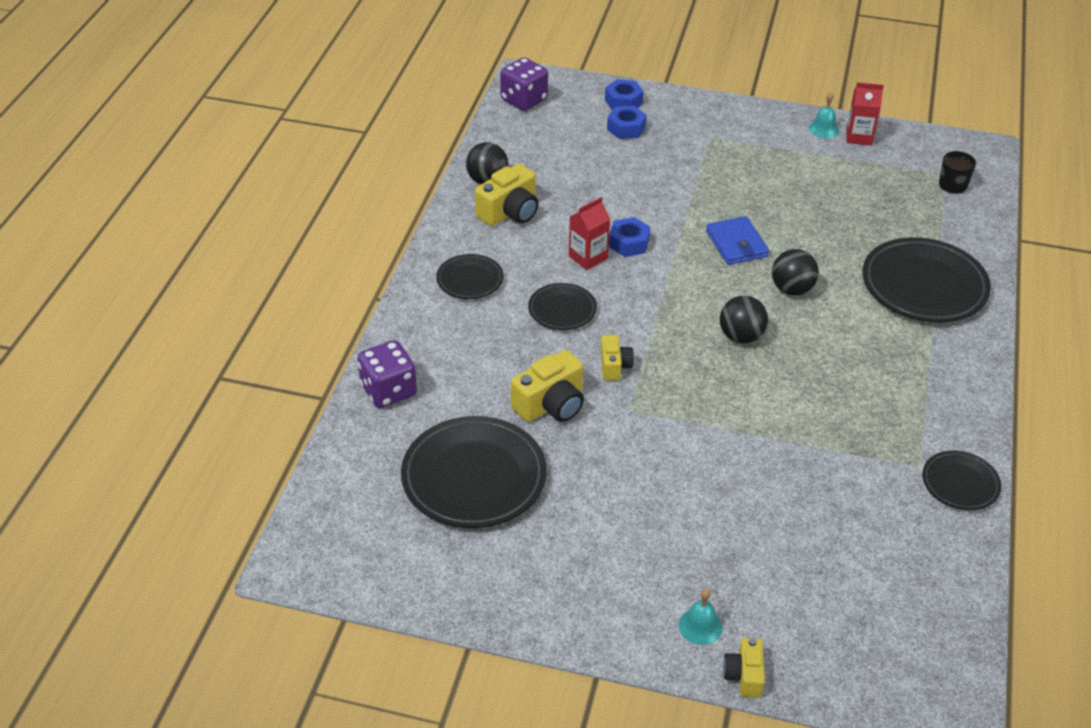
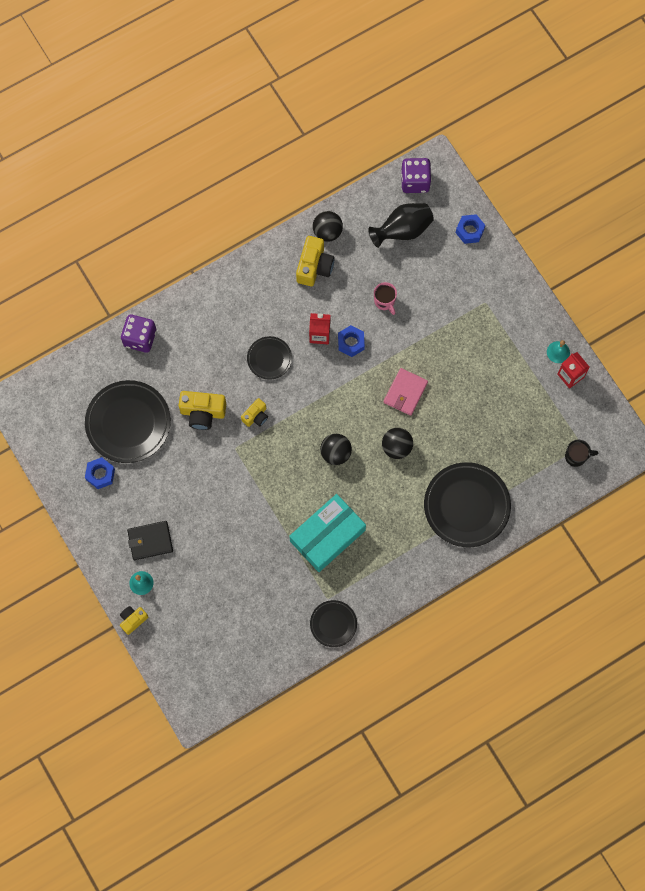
camera: 45 degrees right, 30 degrees up
black plate [436,254,504,299] -> none
yellow camera [475,164,539,226] -> yellow camera turned 75 degrees counterclockwise [296,236,335,286]
blue nut [607,106,647,139] -> blue nut moved to [85,457,115,489]
blue wallet [706,216,769,265] -> pink wallet [384,368,428,416]
none -> black wallet [127,521,173,560]
none -> turquoise box [289,494,366,572]
none -> black vase [368,203,434,248]
none -> pink mug [374,282,397,315]

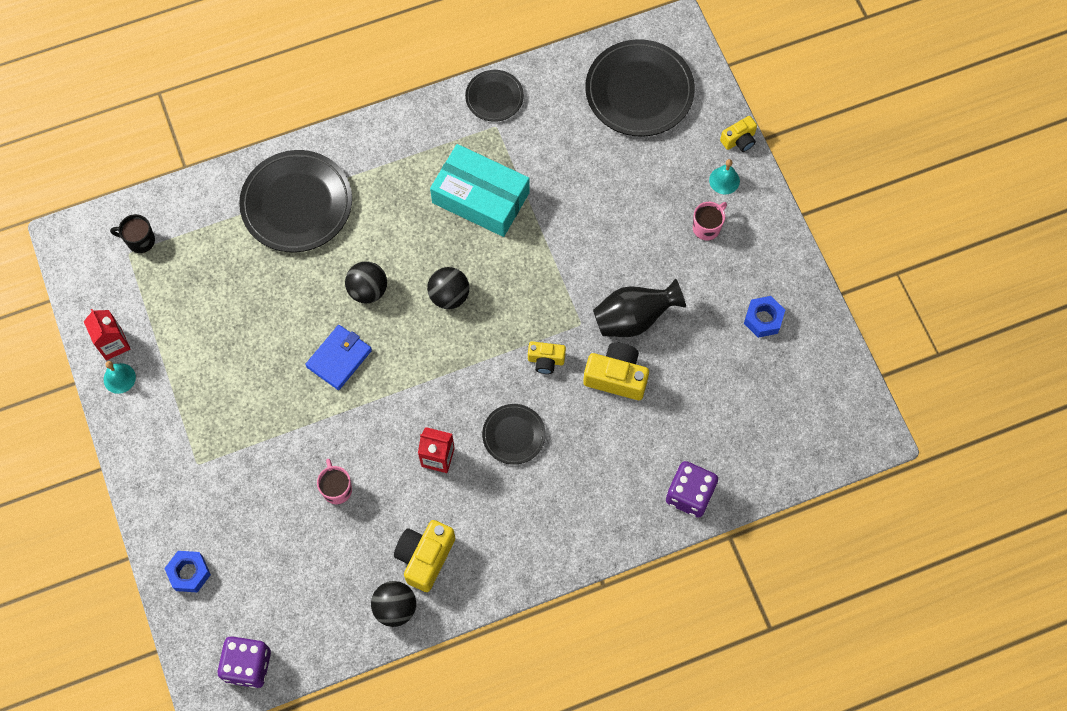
camera: 170 degrees left, 5 degrees down
black plate [85,380,171,463] -> black plate moved to [585,39,695,137]
black wallet [127,521,173,560] -> pink mug [693,202,727,241]
yellow camera [241,398,268,427] -> yellow camera turned 135 degrees counterclockwise [528,341,566,374]
turquoise box [289,494,366,572] -> turquoise box turned 60 degrees clockwise [430,144,530,237]
blue nut [338,325,365,357] -> none
black vase [368,203,434,248] -> black vase moved to [593,278,686,337]
pink wallet [384,368,428,416] -> blue wallet [305,325,372,390]

